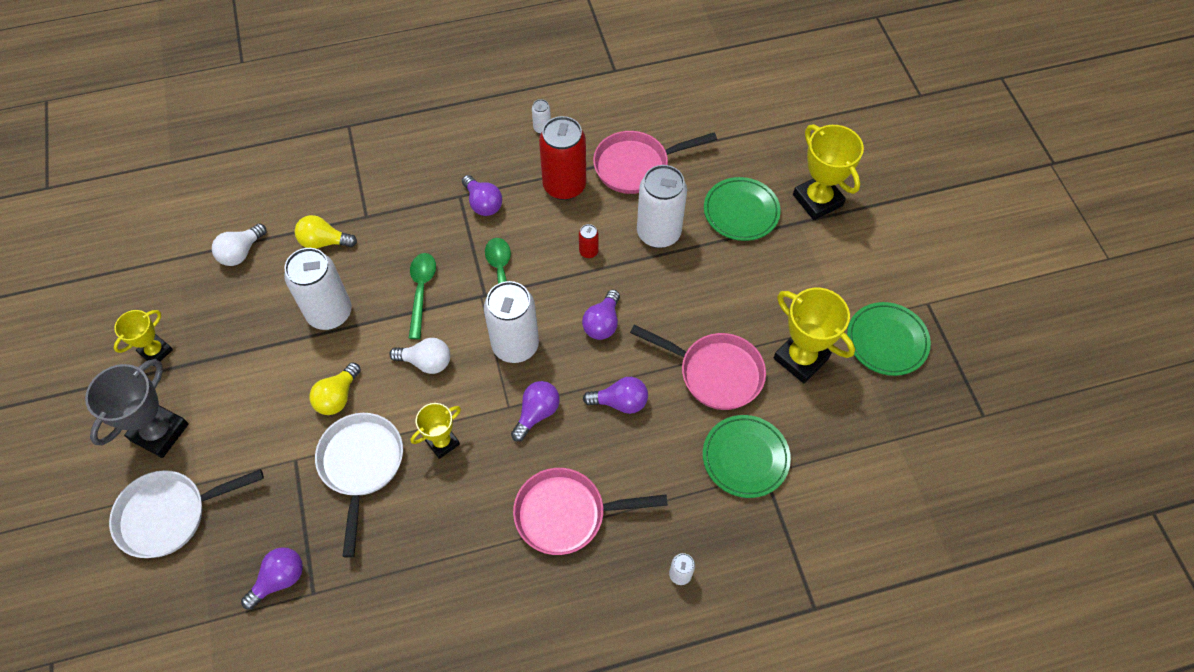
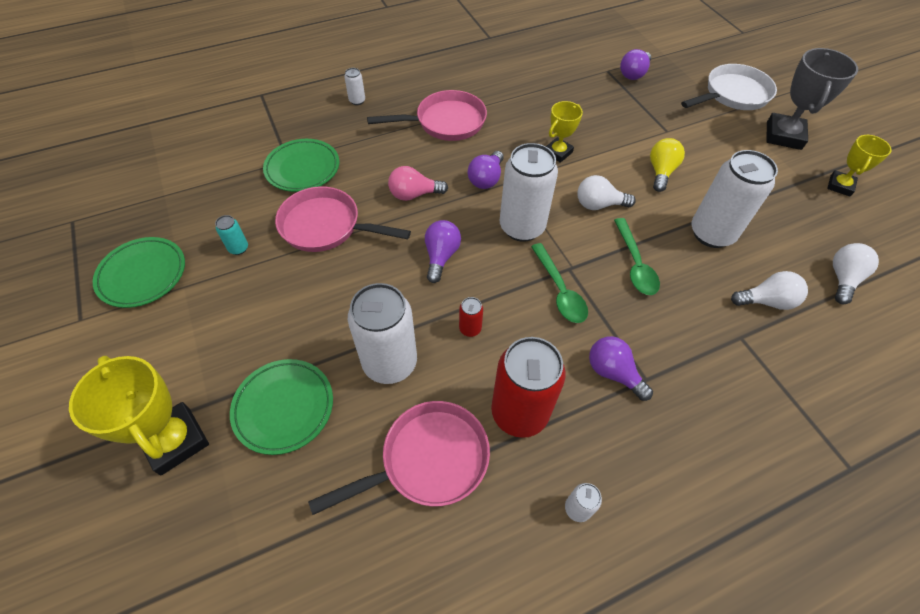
camera: 170 degrees right, 5 degrees down
yellow light bulb [295,215,357,249] -> white light bulb [731,271,808,310]
white pan [315,413,403,558] -> none
purple light bulb [583,377,648,414] -> pink light bulb [388,166,448,201]
yellow trophy [773,288,855,383] -> turquoise can [215,215,248,255]

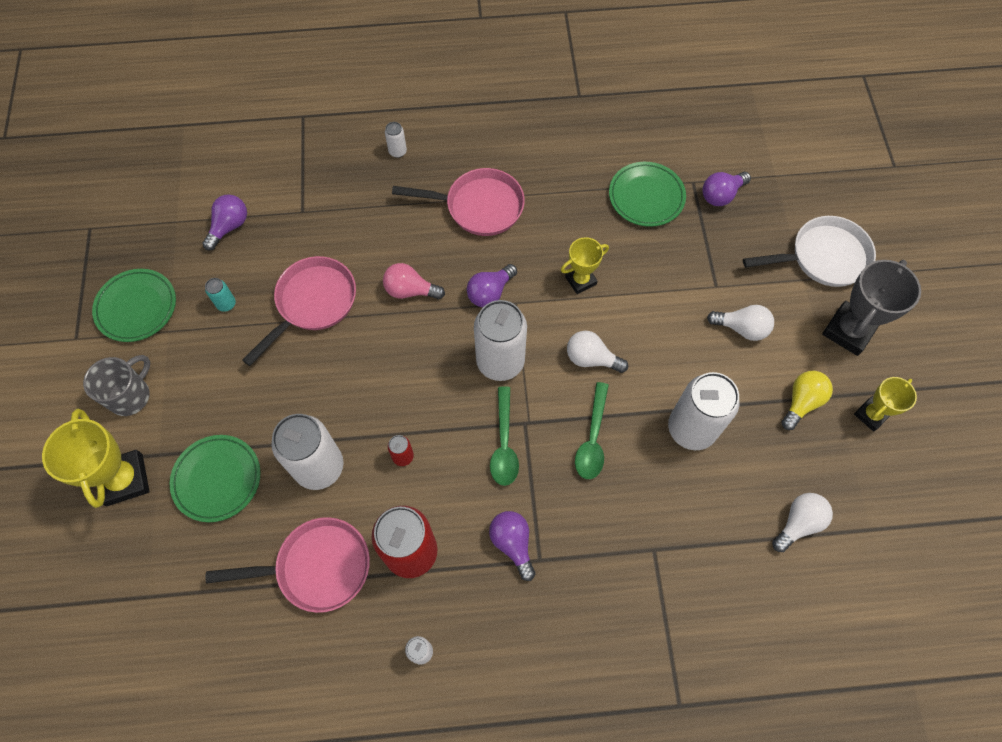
camera: 20 degrees right, 10 degrees up
green plate [263,139,339,192] -> green plate moved to [609,162,686,227]
pink pan [275,186,411,252] -> pink pan turned 90 degrees clockwise [242,256,356,366]
purple light bulb [425,220,461,283] -> purple light bulb moved to [202,194,247,251]
yellow light bulb [650,138,685,192] -> yellow light bulb moved to [781,371,833,430]
white light bulb [731,271,808,310] -> white light bulb moved to [707,305,774,341]
none -> grey mug [83,355,150,416]

